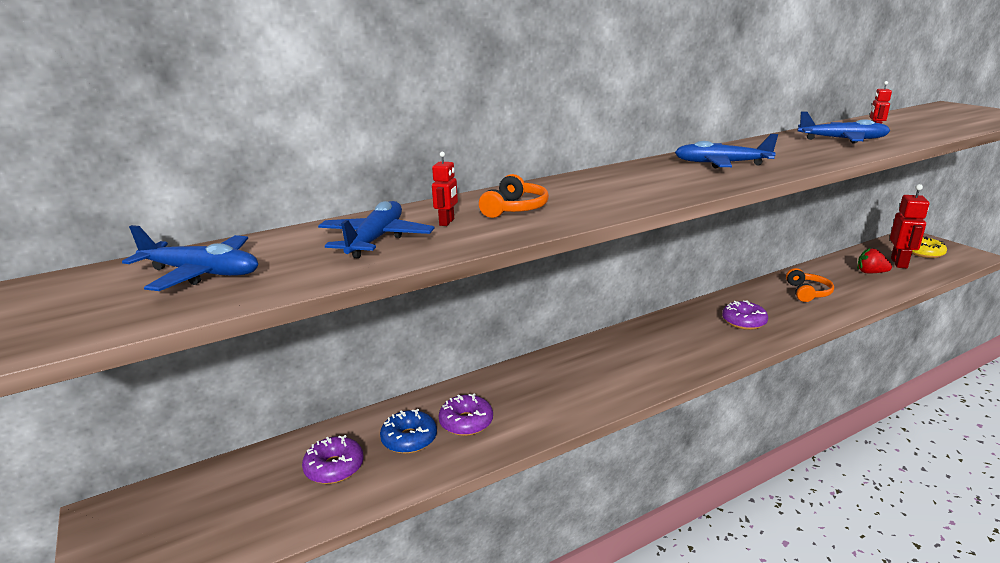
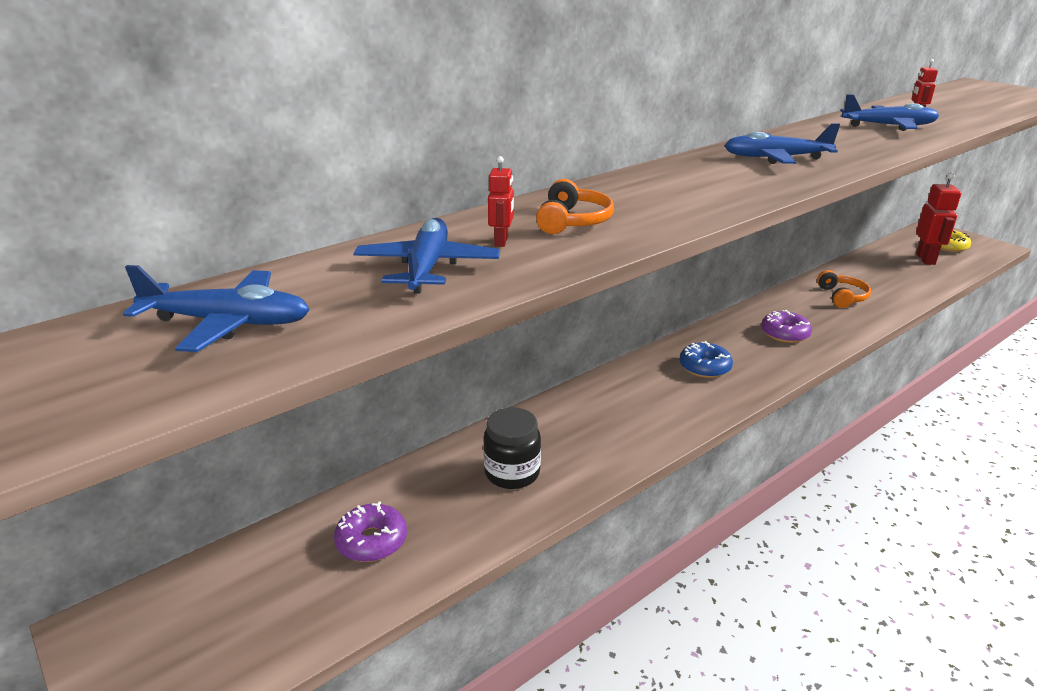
camera: 10 degrees left, 5 degrees up
blue donut [380,409,437,454] -> blue donut moved to [679,341,733,378]
purple donut [439,393,493,436] -> black jar [483,407,541,489]
red strawberry [857,248,892,273] -> none

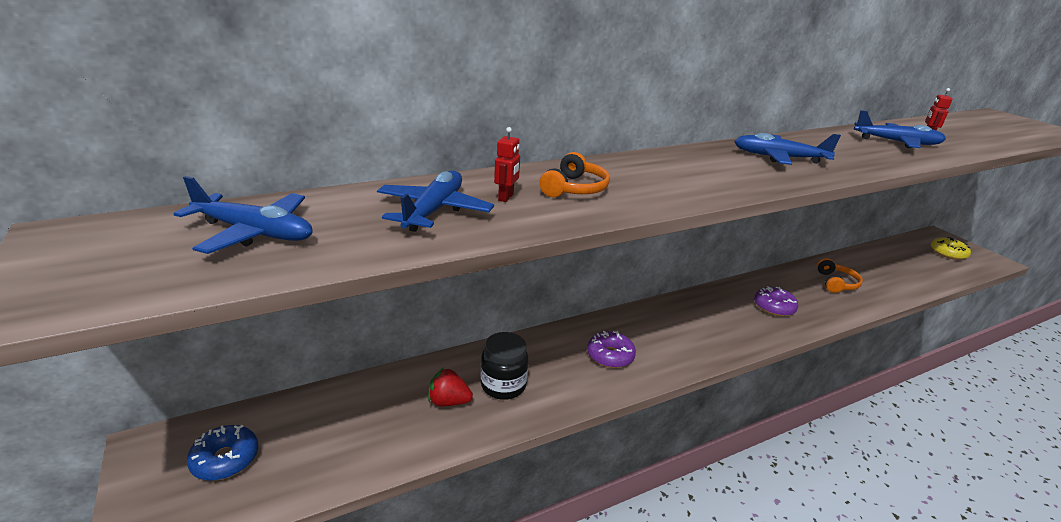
camera: 10 degrees right, 0 degrees up
purple donut [334,501,407,562] -> purple donut moved to [587,331,636,368]
blue donut [679,341,733,378] -> blue donut moved to [187,425,258,481]
red robot [916,172,961,265] -> none
none -> red strawberry [428,367,473,406]

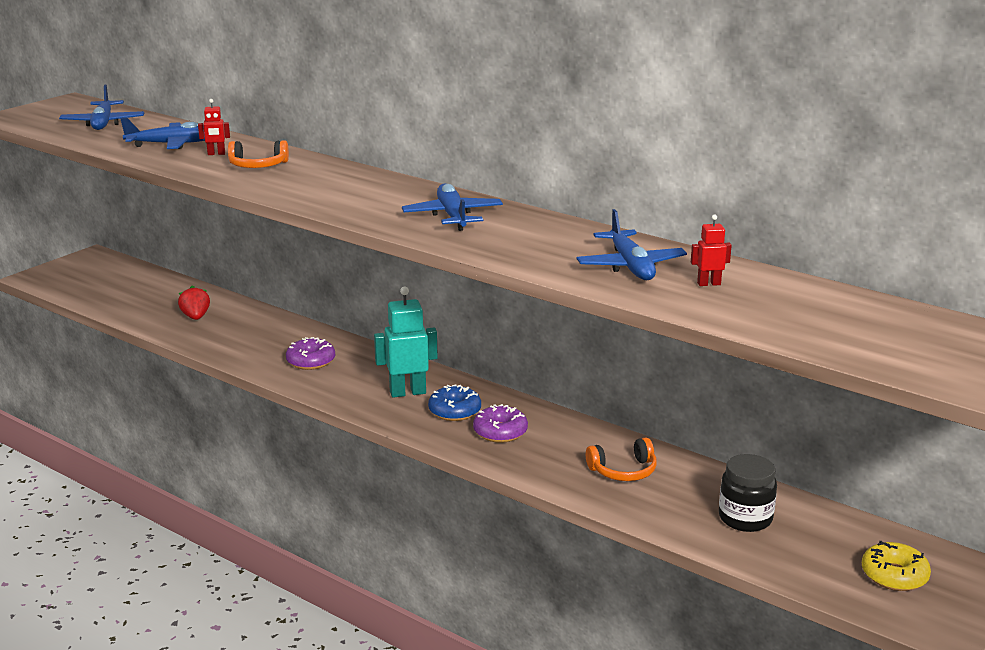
camera: 65 degrees right, 5 degrees down
blue donut [187,425,258,481] -> blue donut moved to [428,384,481,421]
black jar [481,332,529,400] -> black jar moved to [719,454,777,532]
none -> turquoise robot [374,286,438,398]

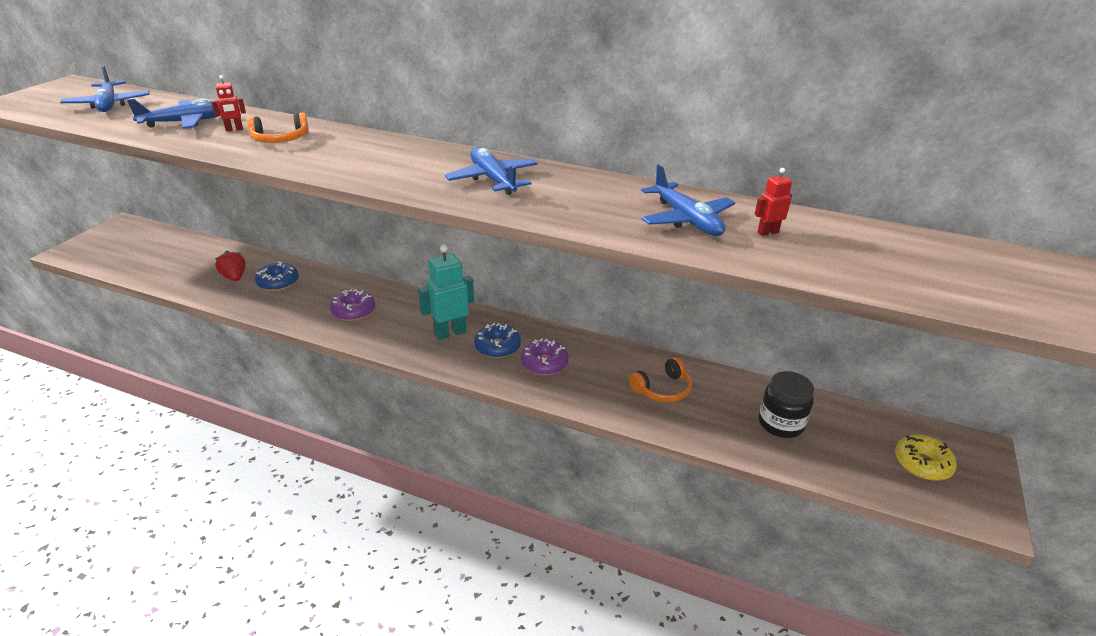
camera: 15 degrees left, 10 degrees up
none -> blue donut [255,261,299,291]

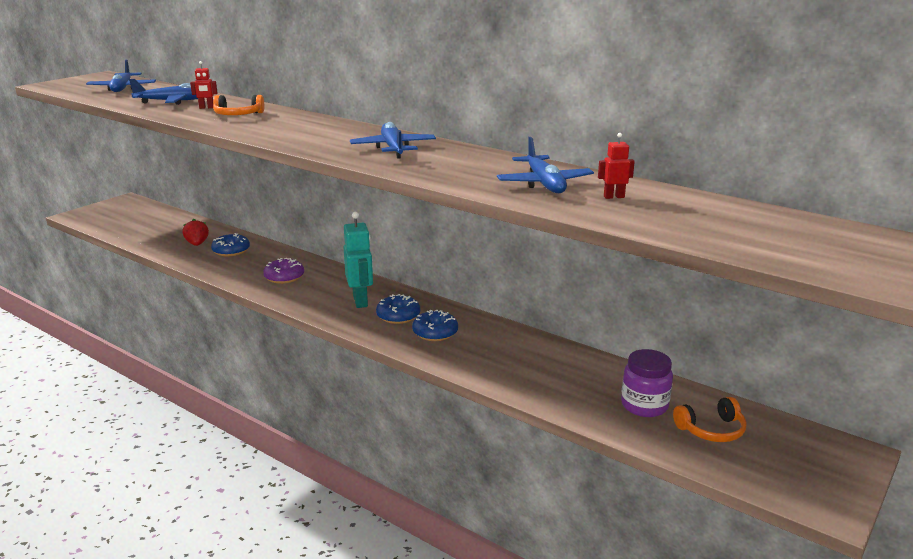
camera: 15 degrees right, 10 degrees down
turquoise robot [418,245,474,340] -> turquoise robot turned 90 degrees clockwise [344,212,373,308]
purple donut [521,339,569,375] -> blue donut [412,310,458,341]
orange headphones [629,357,692,402] -> orange headphones moved to [673,397,746,442]
black jar [759,371,814,438] -> purple jar [621,349,673,417]
yellow donut [895,435,957,481] -> none

